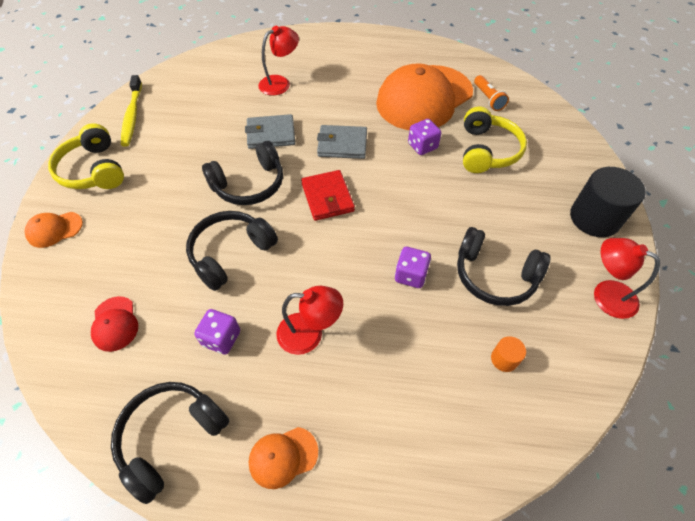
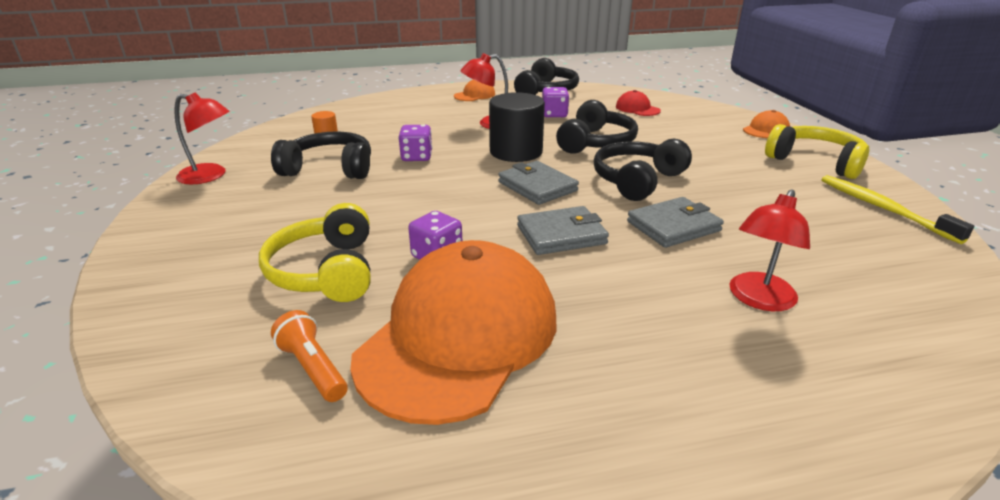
camera: 160 degrees right, 25 degrees down
red wallet [301,170,355,221] -> grey wallet [498,161,579,205]
black cylinder [570,167,646,237] -> black cylinder moved to [489,92,545,162]

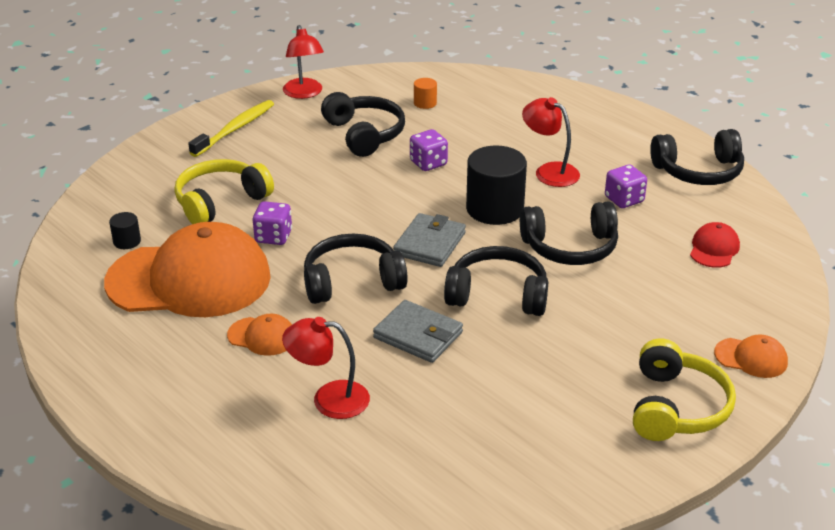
camera: 60 degrees right, 5 degrees up
orange flashlight [271,310,347,402] -> black cylinder [109,212,141,249]
orange cap [454,79,495,101] -> orange cap moved to [227,314,292,356]
grey wallet [517,206,609,255] -> black headphones [304,234,408,304]
yellow toothbrush [821,175,974,244] -> yellow toothbrush moved to [188,100,274,157]

